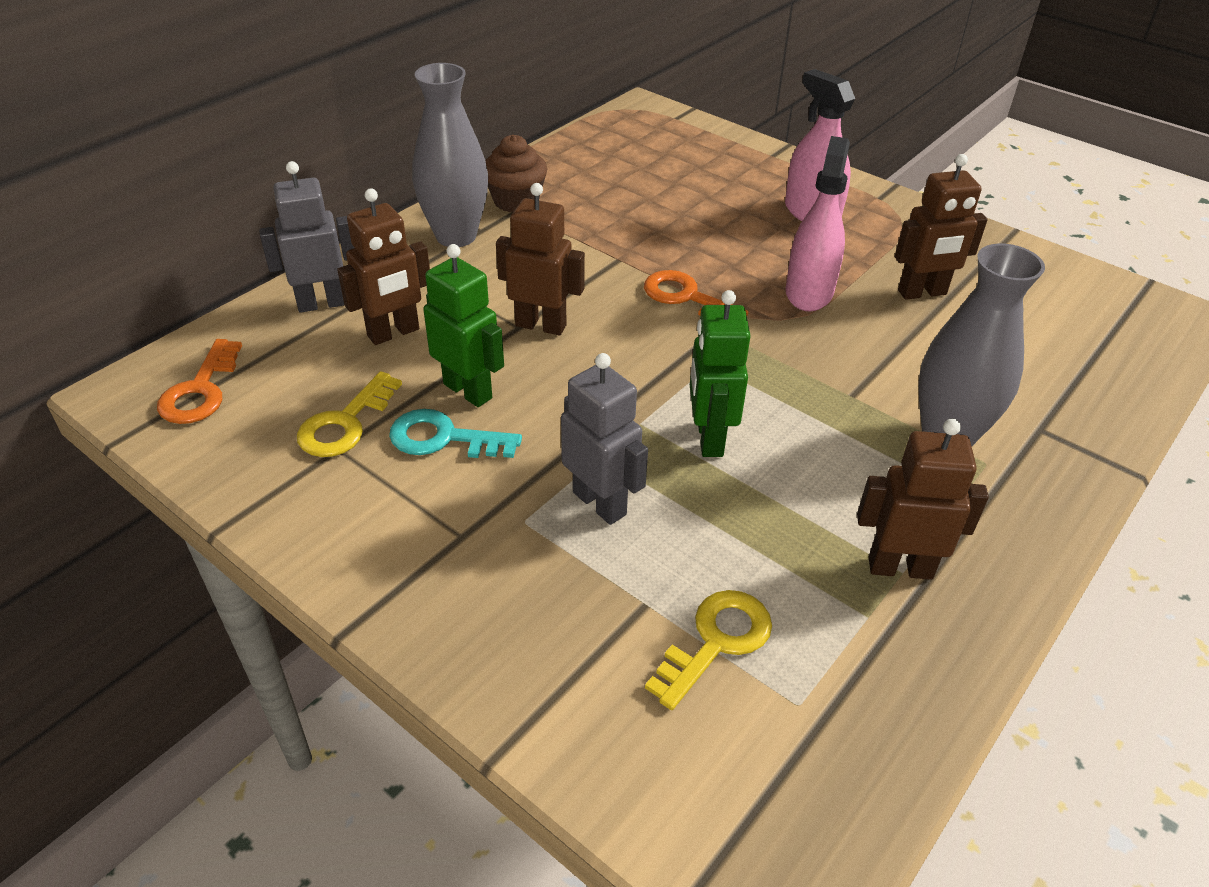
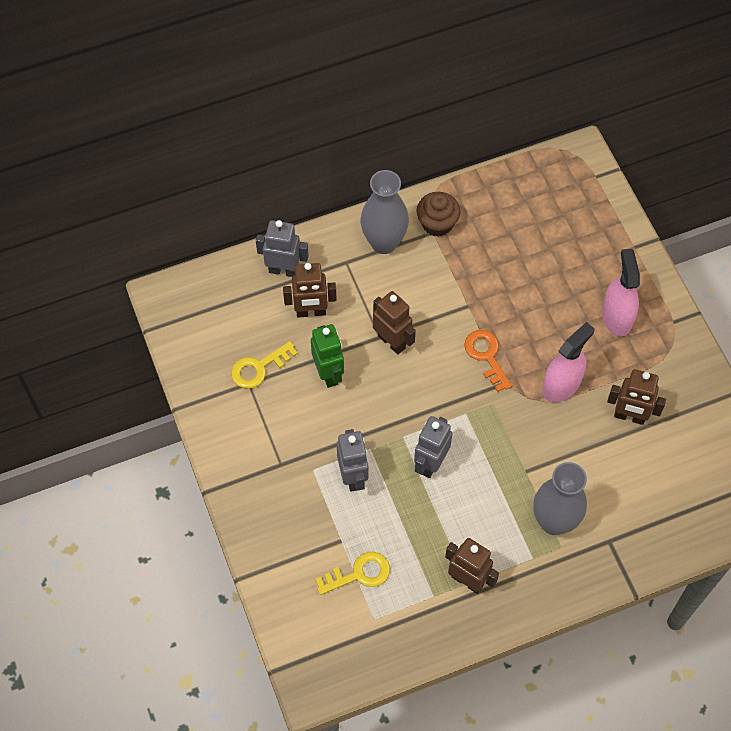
camera: 30 degrees right, 20 degrees up
orange key [157,339,242,424] -> none
turquoise key [389,409,522,458] -> none
green robot [690,290,751,457] -> grey robot [414,416,452,478]

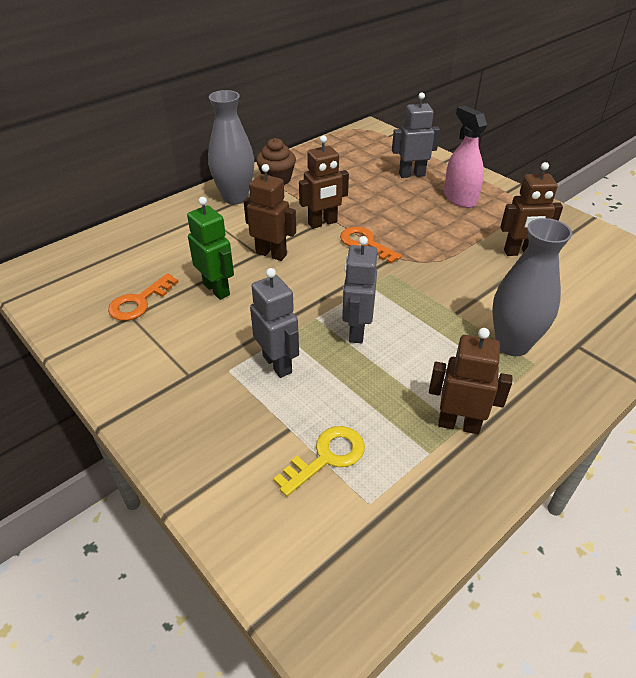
camera: 20 degrees left, 20 degrees down
yellow key [231,341,298,389] -> orange key [108,273,179,321]
grey robot [256,220,309,277] -> grey robot moved to [392,92,440,178]
brown robot [283,263,337,318] -> brown robot moved to [299,135,349,229]
pink spray bottle [542,322,594,402] -> none

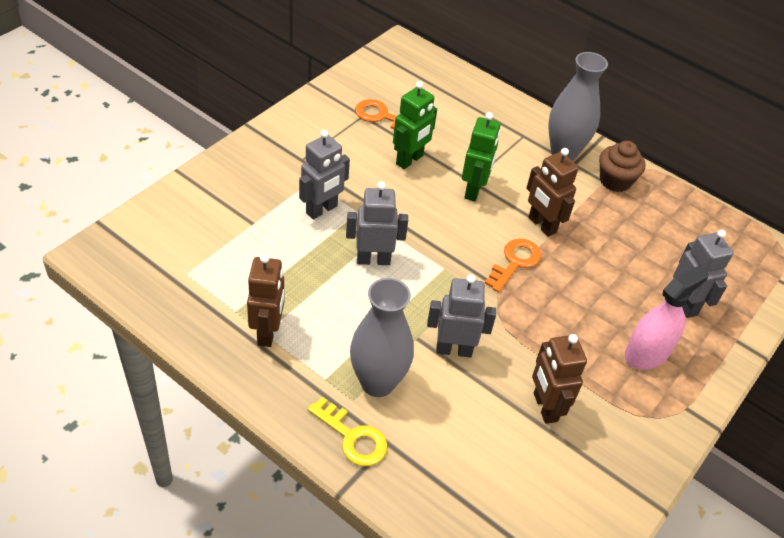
camera: 75 degrees right, 5 degrees up
brown robot [244,164,296,261] -> green robot [462,112,501,201]
yellow key [273,426,365,496] -> yellow key moved to [308,397,388,466]
none -> grey robot [427,274,496,357]

